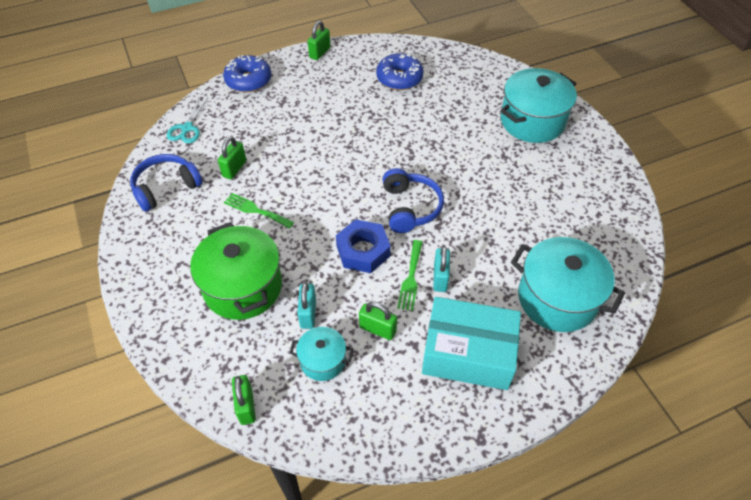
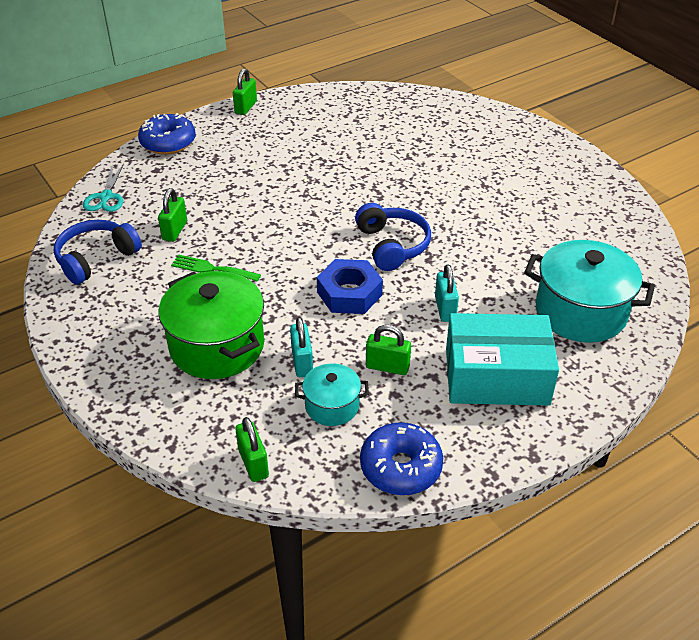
camera: 10 degrees left, 10 degrees down
blue donut [376,53,424,90] -> blue donut moved to [360,423,443,495]
green fork [397,240,422,311] -> none
turquoise pot [500,68,577,143] -> none

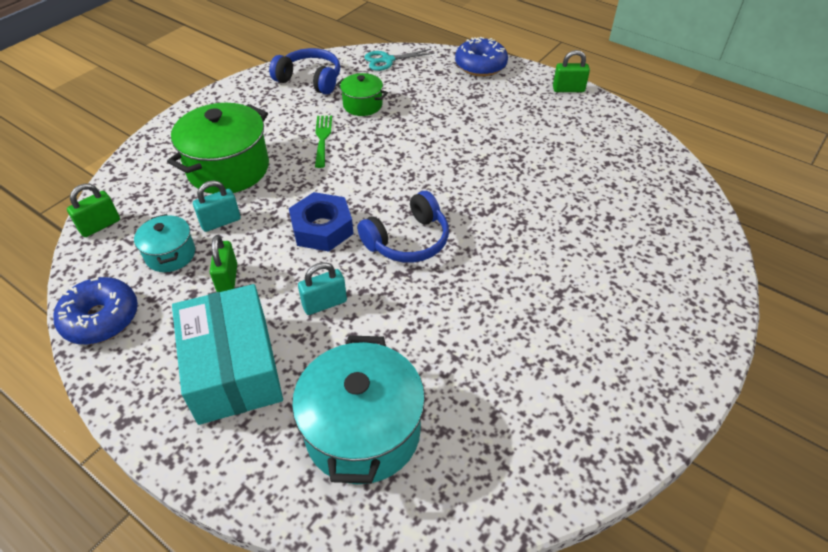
camera: 70 degrees right, 5 degrees up
green padlock [158,188,187,242] -> green pot [336,73,388,116]

